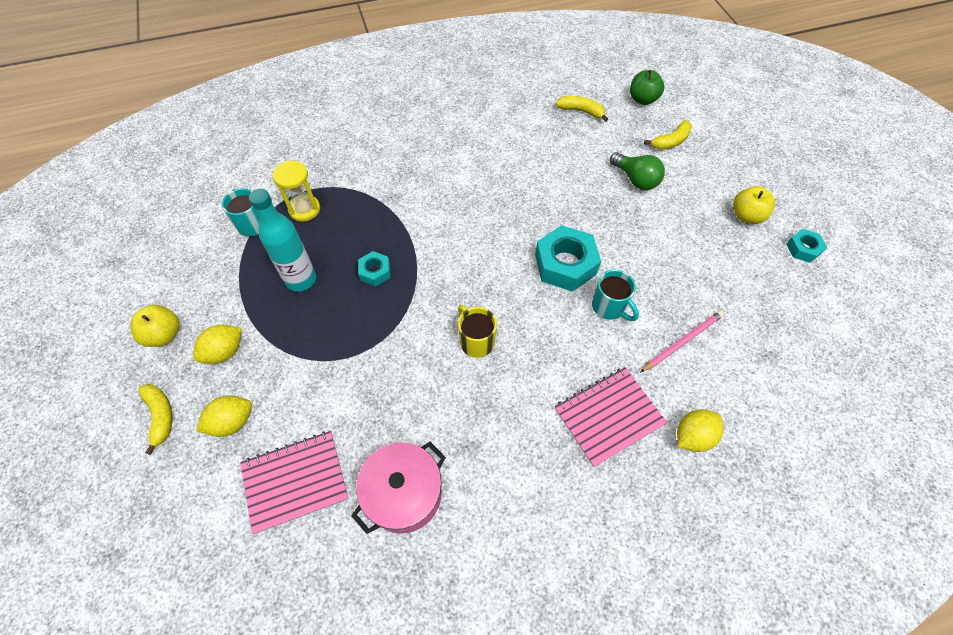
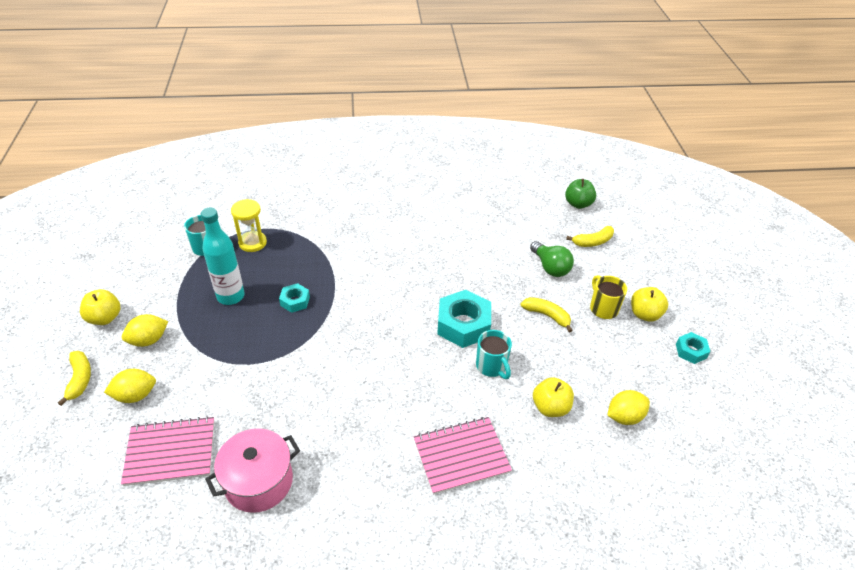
camera: 10 degrees right, 15 degrees down
yellow mug [458,305,497,358] -> yellow mug moved to [590,275,627,319]
yellow banana [556,96,608,122] -> yellow banana moved to [521,297,573,333]
pink pencil [641,311,724,372] -> yellow apple [533,377,574,417]
yellow lemon [677,409,724,452] -> yellow lemon moved to [607,390,650,425]

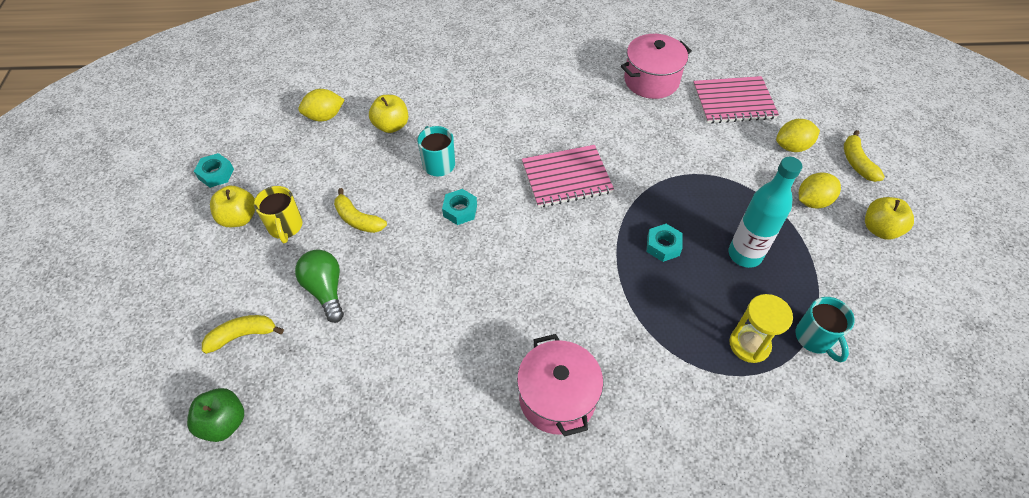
camera: 175 degrees left, 10 degrees up
pink notebook [414,417,512,495] -> pink notebook moved to [522,145,614,207]
turquoise nut [437,290,491,348] -> turquoise nut [442,189,477,225], size x0.53
none -> pink pot [517,334,603,437]

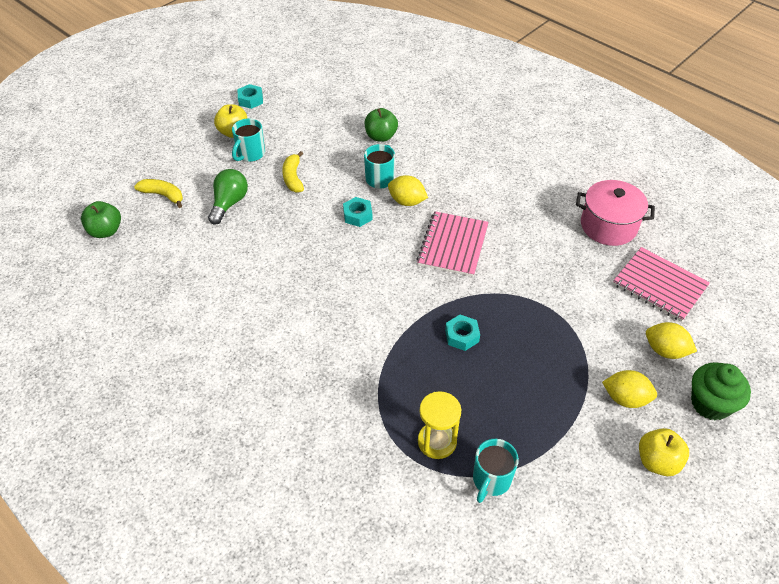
camera: 45 degrees right, 5 degrees down
yellow mug [254,186,302,243] -> turquoise mug [232,118,265,162]
yellow lemon [298,89,345,121] -> yellow lemon moved to [388,175,428,206]
yellow apple [369,95,408,133] -> green apple [365,108,398,142]
pink pot [517,334,603,437] -> none
pink notebook [522,145,614,207] -> pink notebook turned 75 degrees clockwise [417,211,489,277]
turquoise bottle [729,157,802,268] -> none
yellow banana [844,130,885,182] -> green cupcake [691,362,751,421]

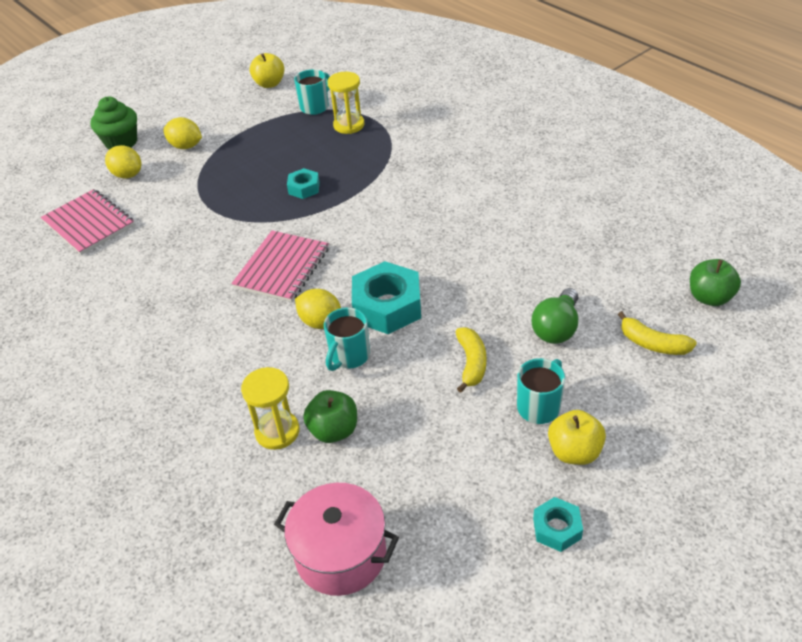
camera: 170 degrees left, 5 degrees down
turquoise nut [343,197,373,227] -> turquoise nut [352,261,421,334], size x1.89
pink pot [576,180,655,246] -> pink pot moved to [274,483,399,596]
yellow apple [639,428,689,476] -> yellow apple moved to [250,53,284,88]
none -> yellow hourglass [241,367,299,450]

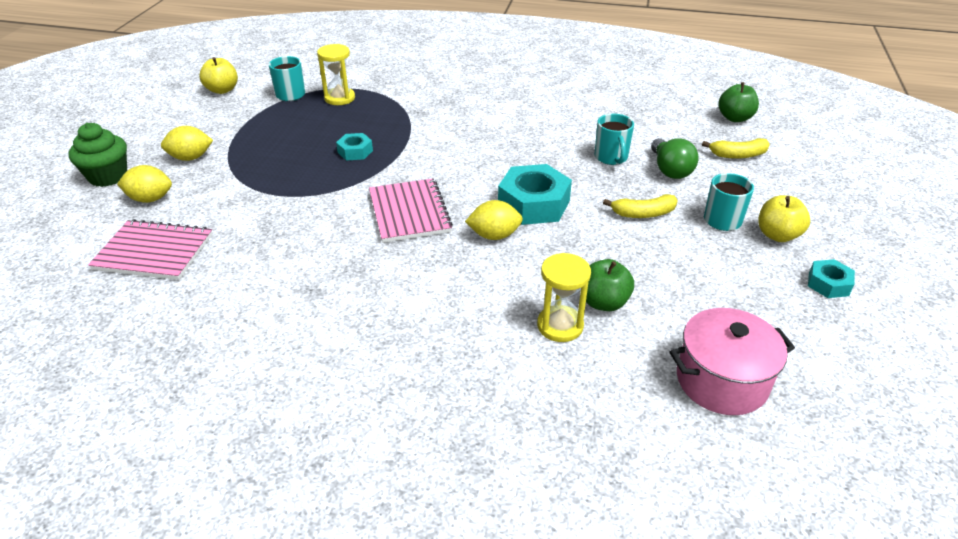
camera: 40 degrees left, 5 degrees down
turquoise mug [324,307,370,371] -> turquoise mug moved to [594,114,634,165]
yellow banana [456,327,487,393] -> yellow banana turned 120 degrees clockwise [603,194,678,218]

